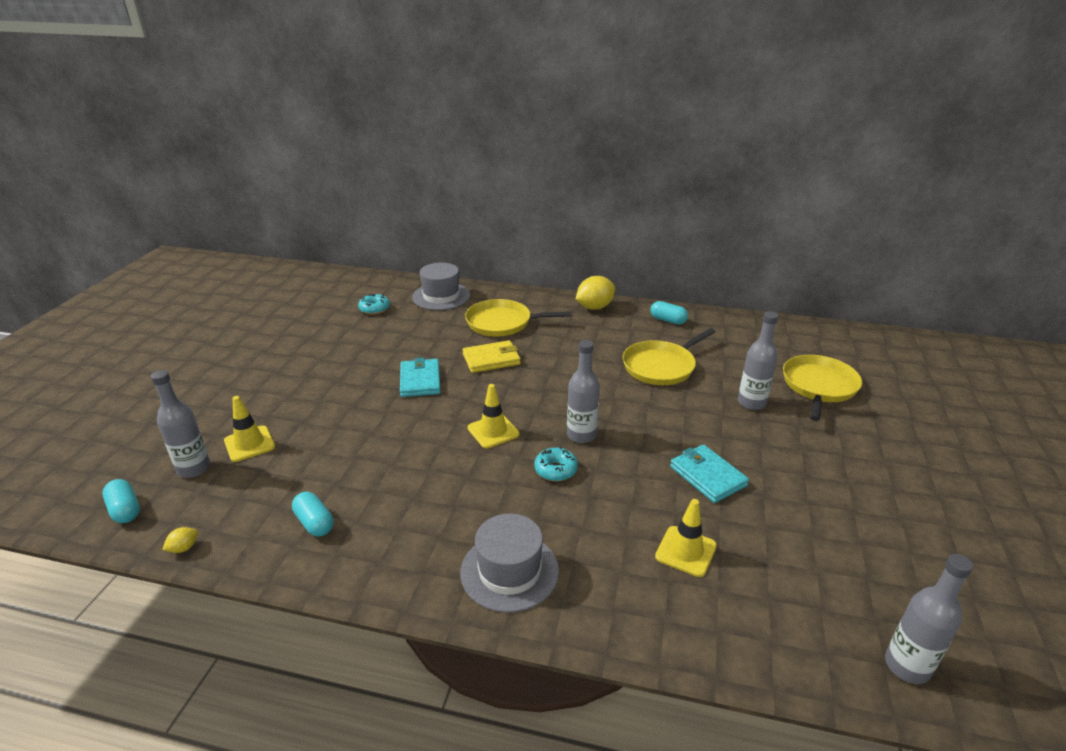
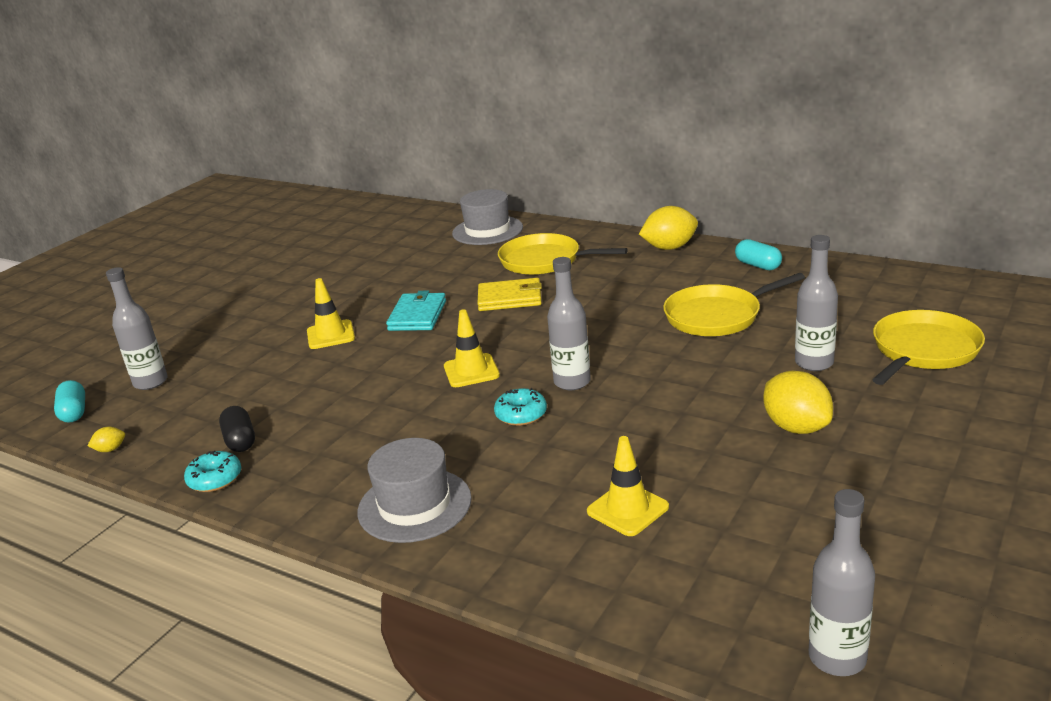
camera: 20 degrees right, 5 degrees down
yellow traffic cone [224,396,275,462] -> yellow traffic cone moved to [307,278,355,349]
turquoise capsule [292,492,334,537] -> black capsule [219,406,255,452]
turquoise donut [358,294,390,315] -> turquoise donut moved to [184,450,241,492]
turquoise wallet [670,444,749,503] -> none
none -> yellow lemon [763,371,833,434]

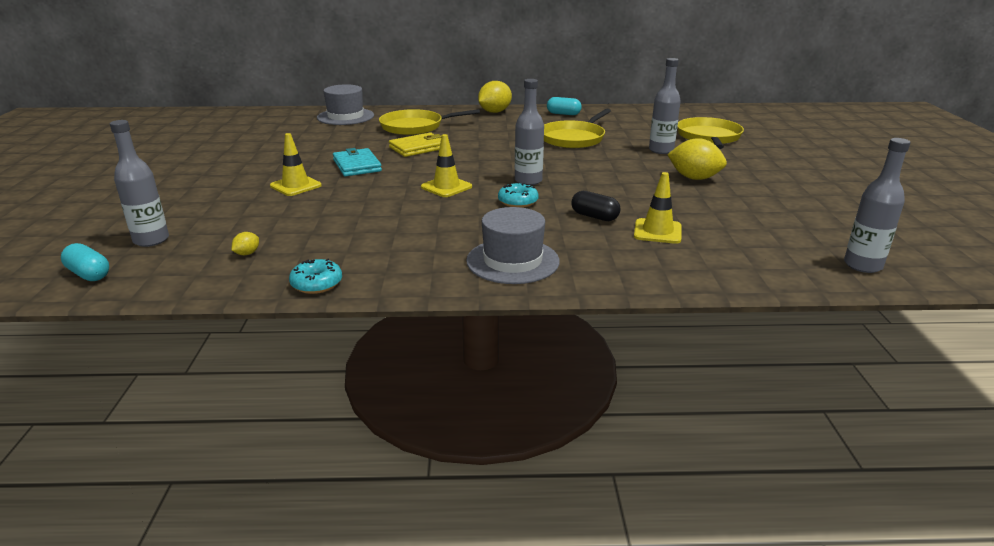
camera: 35 degrees left, 0 degrees up
yellow lemon [87,427,125,452] -> yellow lemon moved to [232,232,259,255]
black capsule [219,406,255,452] -> black capsule moved to [571,191,620,221]

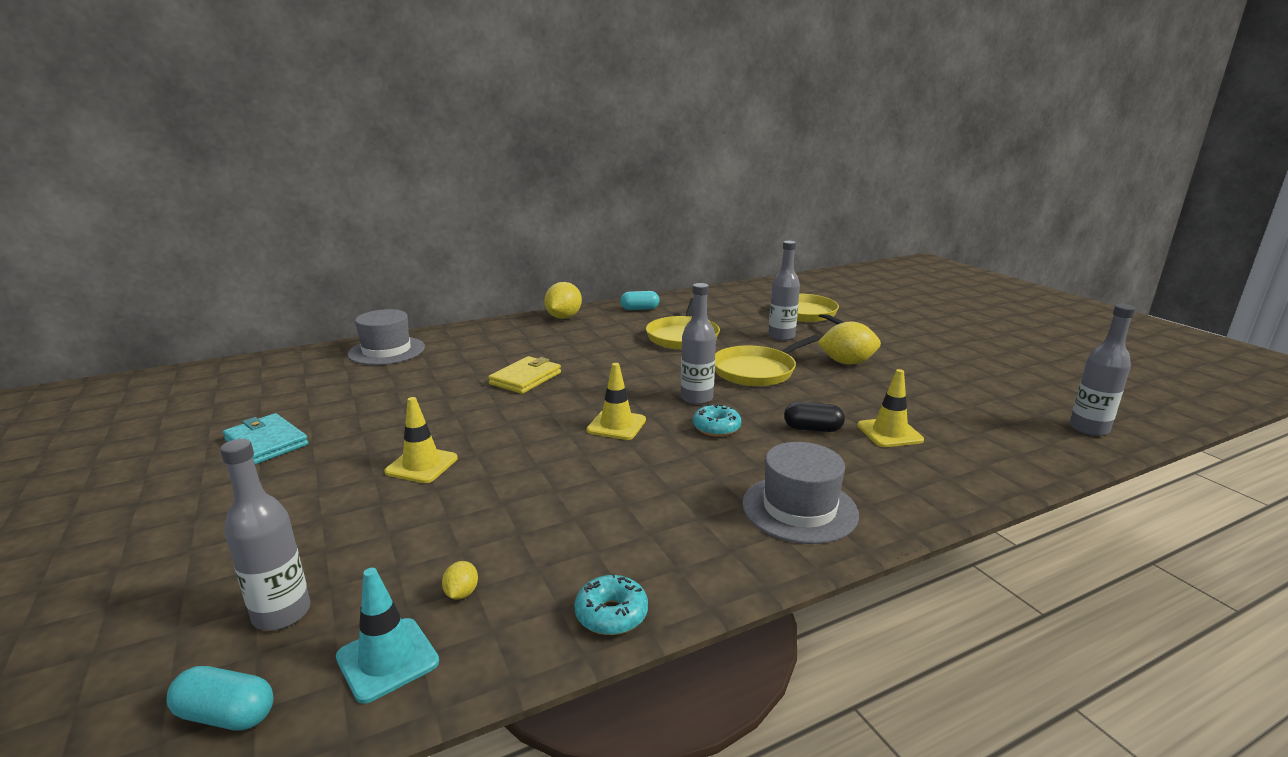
camera: 25 degrees left, 5 degrees down
turquoise wallet [333,148,382,176] -> turquoise wallet moved to [223,413,308,464]
yellow pan [379,109,480,135] -> yellow pan moved to [715,335,820,386]
none -> turquoise traffic cone [336,568,439,704]

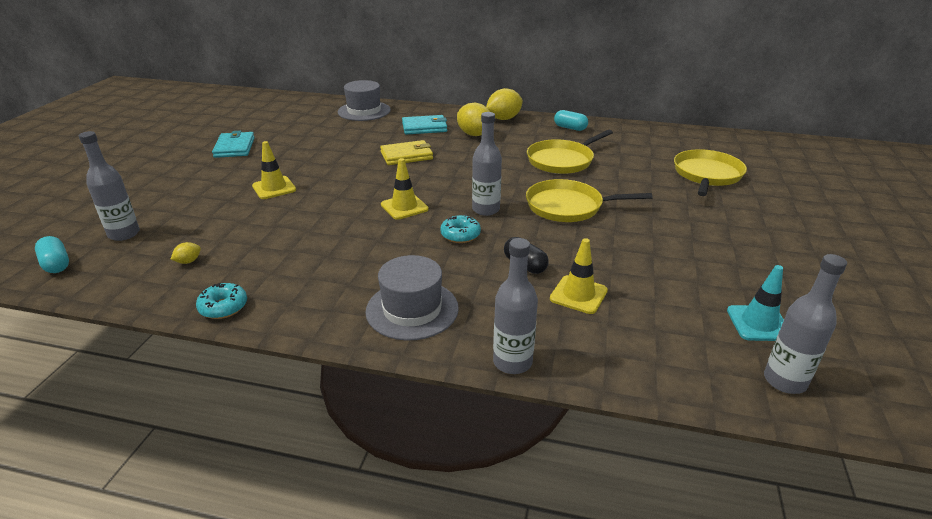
camera: 40 degrees right, 10 degrees up
turquoise traffic cone [336,568,439,704] -> turquoise traffic cone moved to [727,265,784,341]
grey bottle [768,241,800,341] -> grey bottle moved to [493,238,538,374]
yellow lemon [817,321,881,364] -> yellow lemon moved to [457,103,490,136]
none -> turquoise wallet [402,115,447,134]

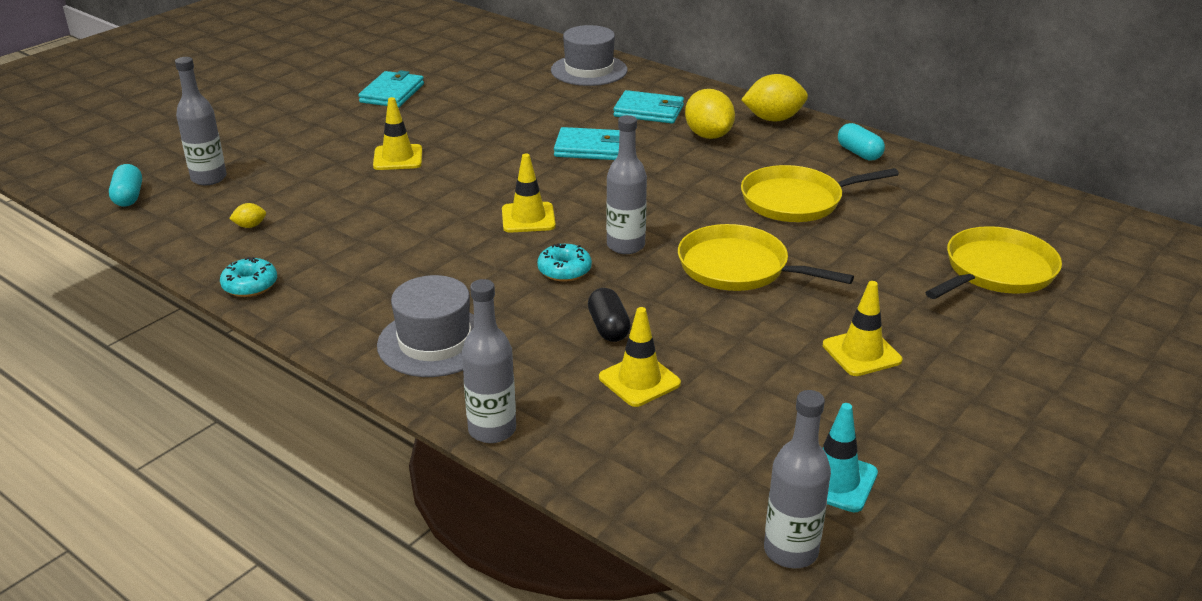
camera: 25 degrees right, 0 degrees up
yellow wallet [380,140,433,165] -> turquoise wallet [554,127,620,160]
none -> yellow traffic cone [823,281,903,376]

